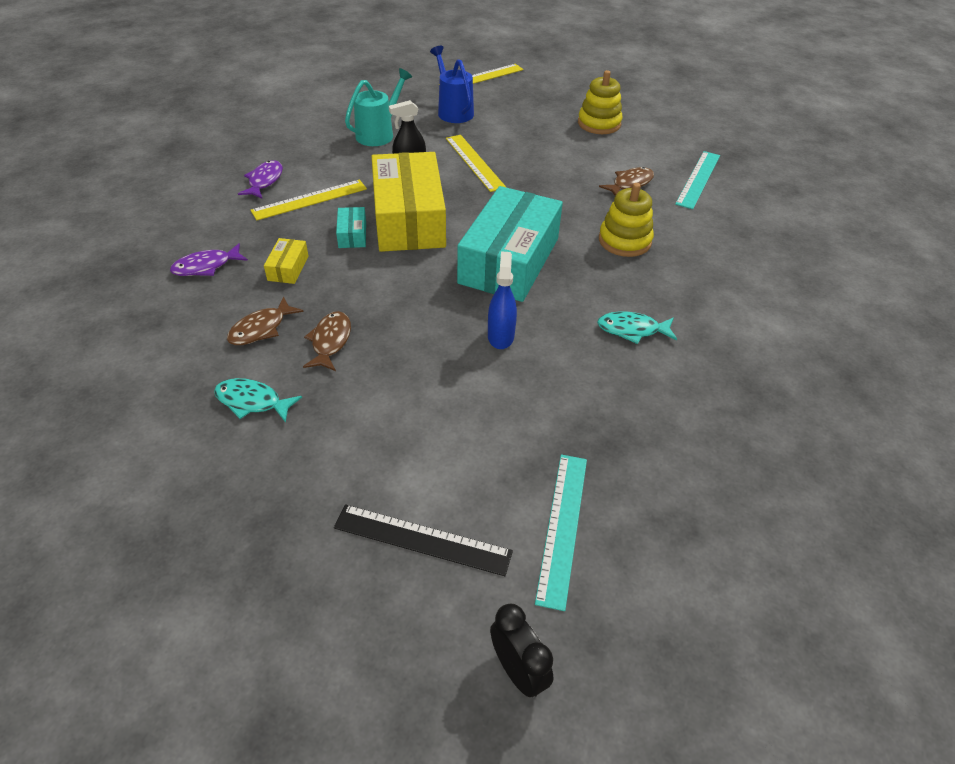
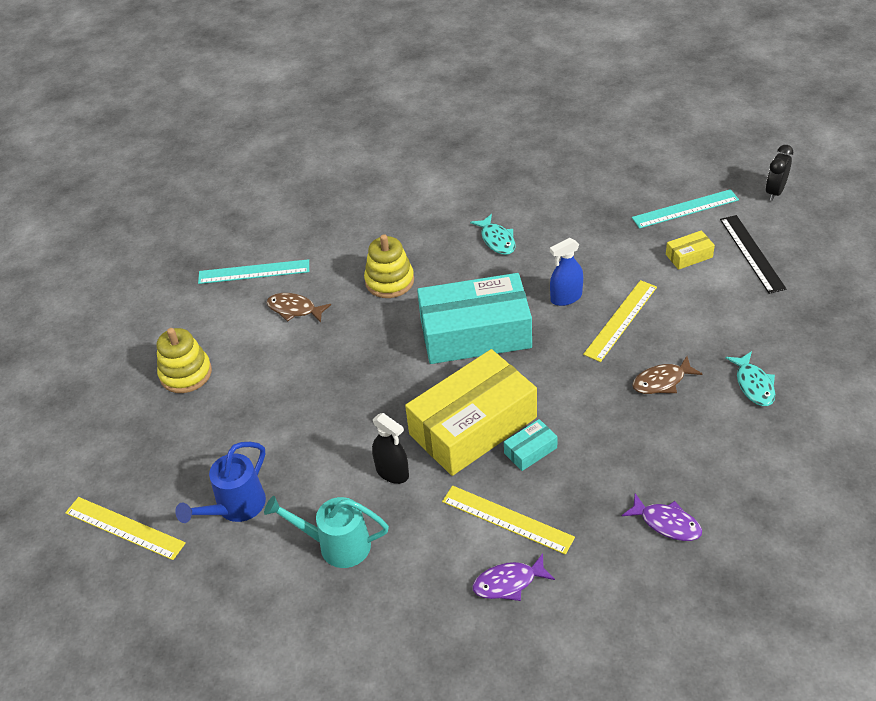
camera: 115 degrees left, 0 degrees up
brown fish [227,296,304,345] -> none
yellow box [264,238,308,284] -> yellow box moved to [666,230,715,270]
yellow ruler [446,135,506,192] -> yellow ruler moved to [583,280,657,362]

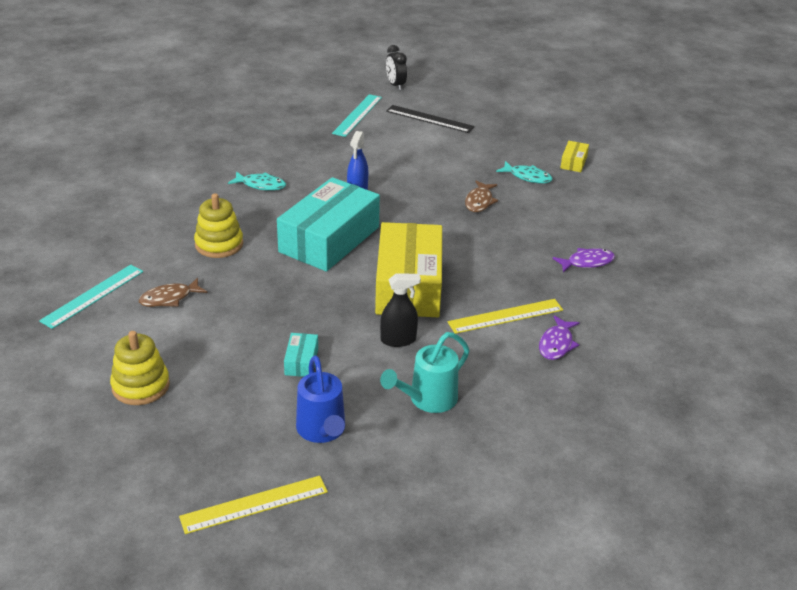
camera: 55 degrees left, 10 degrees down
turquoise box [504,419,558,471] -> turquoise box moved to [284,333,318,377]
yellow ruler [583,280,657,362] -> none
yellow box [666,230,715,270] -> yellow box moved to [560,141,589,172]

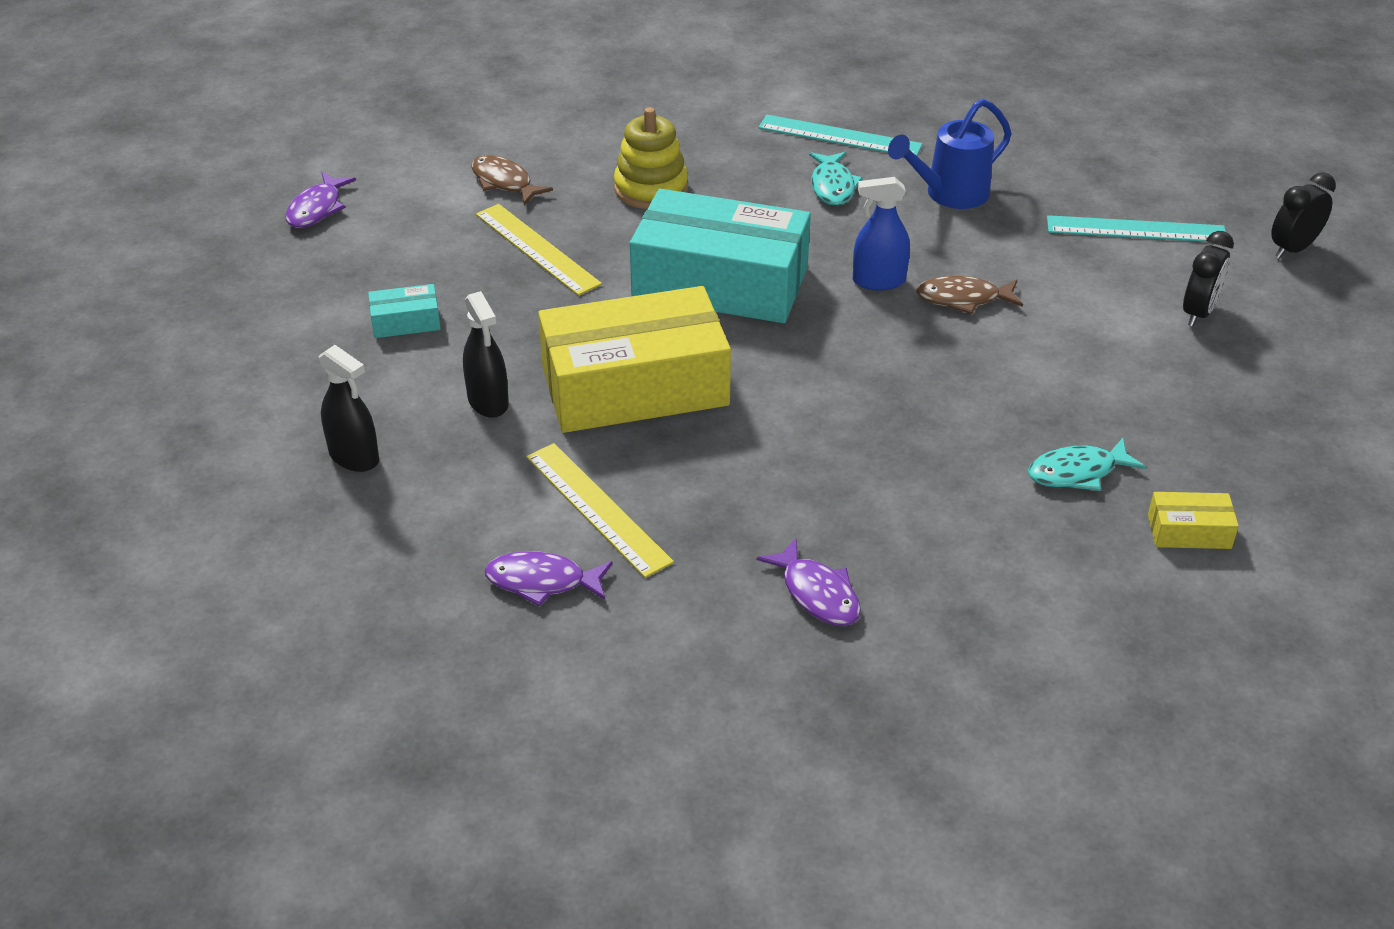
camera: 75 degrees right, 5 degrees up
turquoise ruler [39,265,143,329] -> turquoise ruler moved to [758,115,923,156]
yellow stacking toy [110,331,170,405] -> purple fish [286,172,356,228]
yellow ruler [179,476,328,534] -> yellow ruler moved to [476,204,602,296]
blue watering can [296,355,345,443] -> blue watering can moved to [888,98,1011,209]
turquoise watering can [380,332,470,413] -> black spray bottle [319,345,379,472]
black ruler [386,105,475,133] -> black clock [1183,231,1234,327]
brown fish [465,181,498,212] -> brown fish moved to [916,276,1023,314]
turquoise fish [496,161,553,183] -> turquoise fish turned 60 degrees clockwise [1028,438,1146,491]

